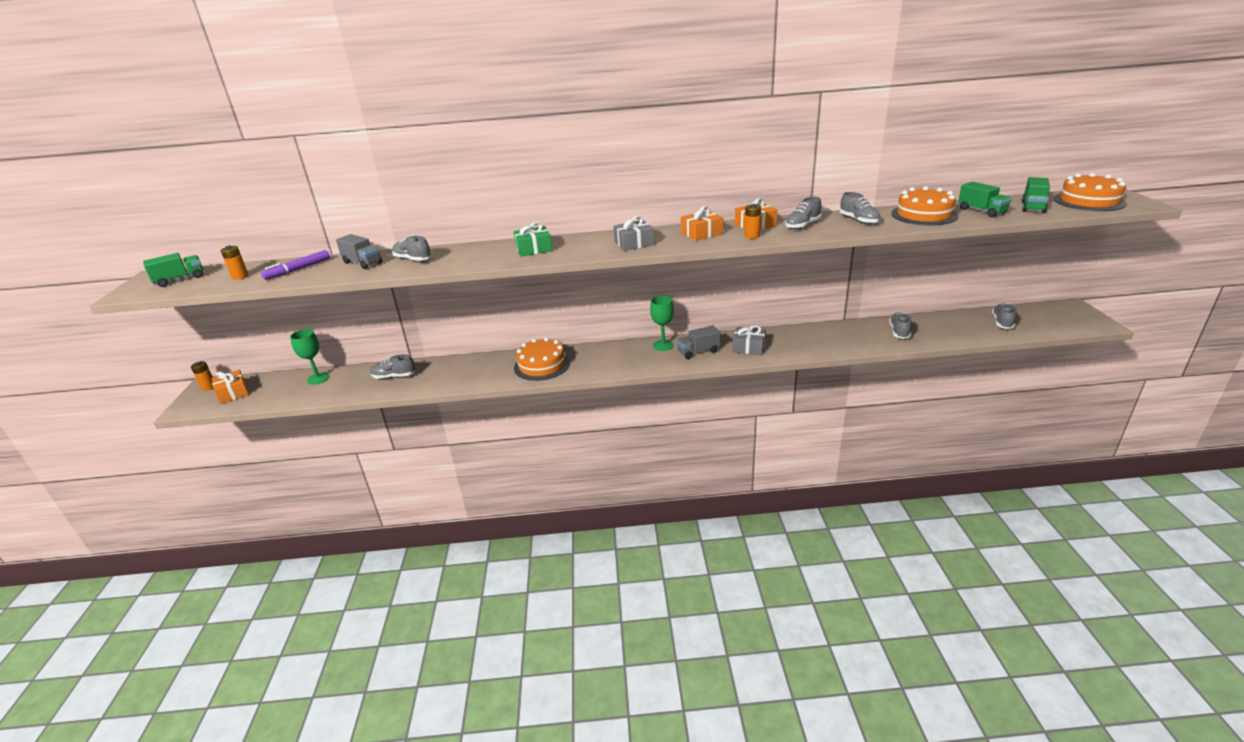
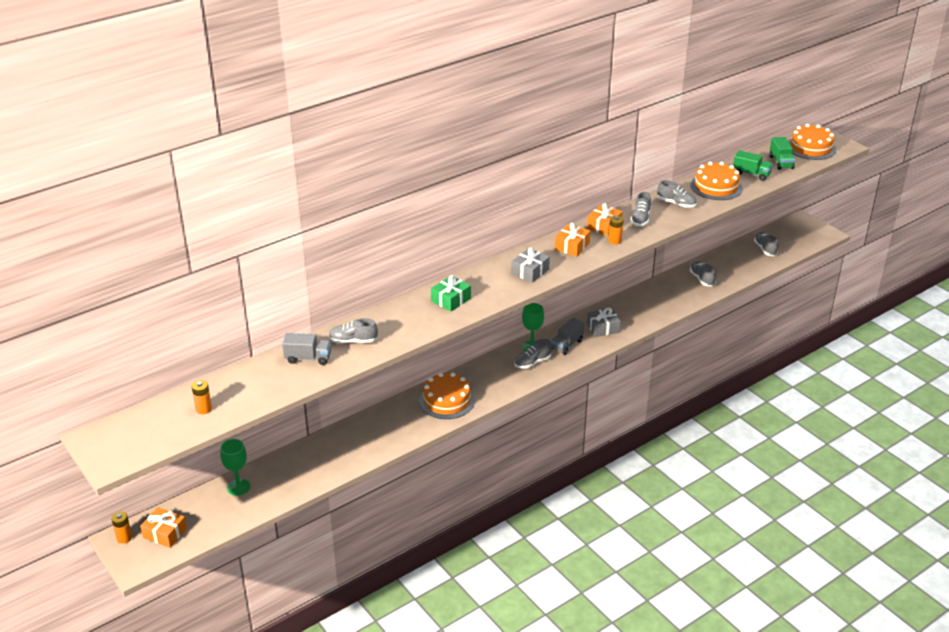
camera: 35 degrees left, 5 degrees up
green truck [143,253,203,287] -> none
purple marker [261,250,330,280] -> none
grey shoe [371,354,415,379] -> grey shoe moved to [514,339,552,369]

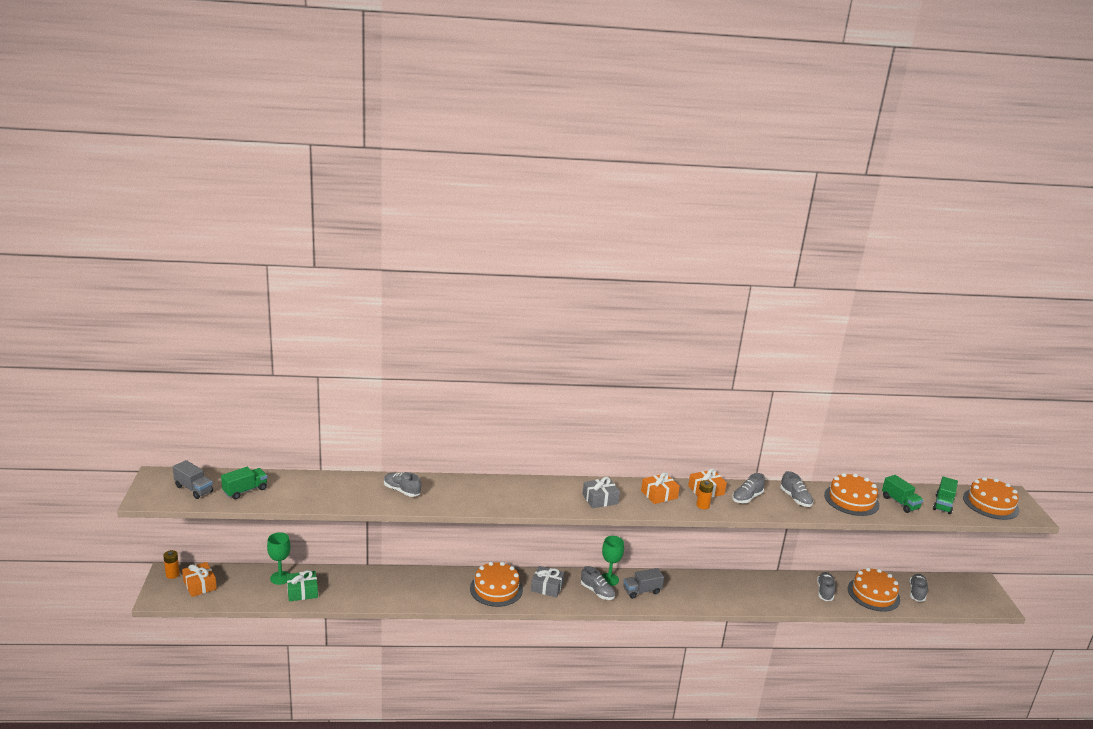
camera: 30 degrees right, 10 degrees down
orange battery [192,380,212,414] -> green truck [221,467,267,499]
grey truck [282,333,331,365] -> grey truck moved to [173,460,213,499]
green gift [431,275,471,312] -> green gift moved to [287,570,318,602]
grey shoe [514,339,552,369] -> grey shoe turned 135 degrees counterclockwise [581,566,615,600]
grey gift [587,308,621,337] -> grey gift moved to [531,566,564,598]
none -> orange cake [848,568,900,612]

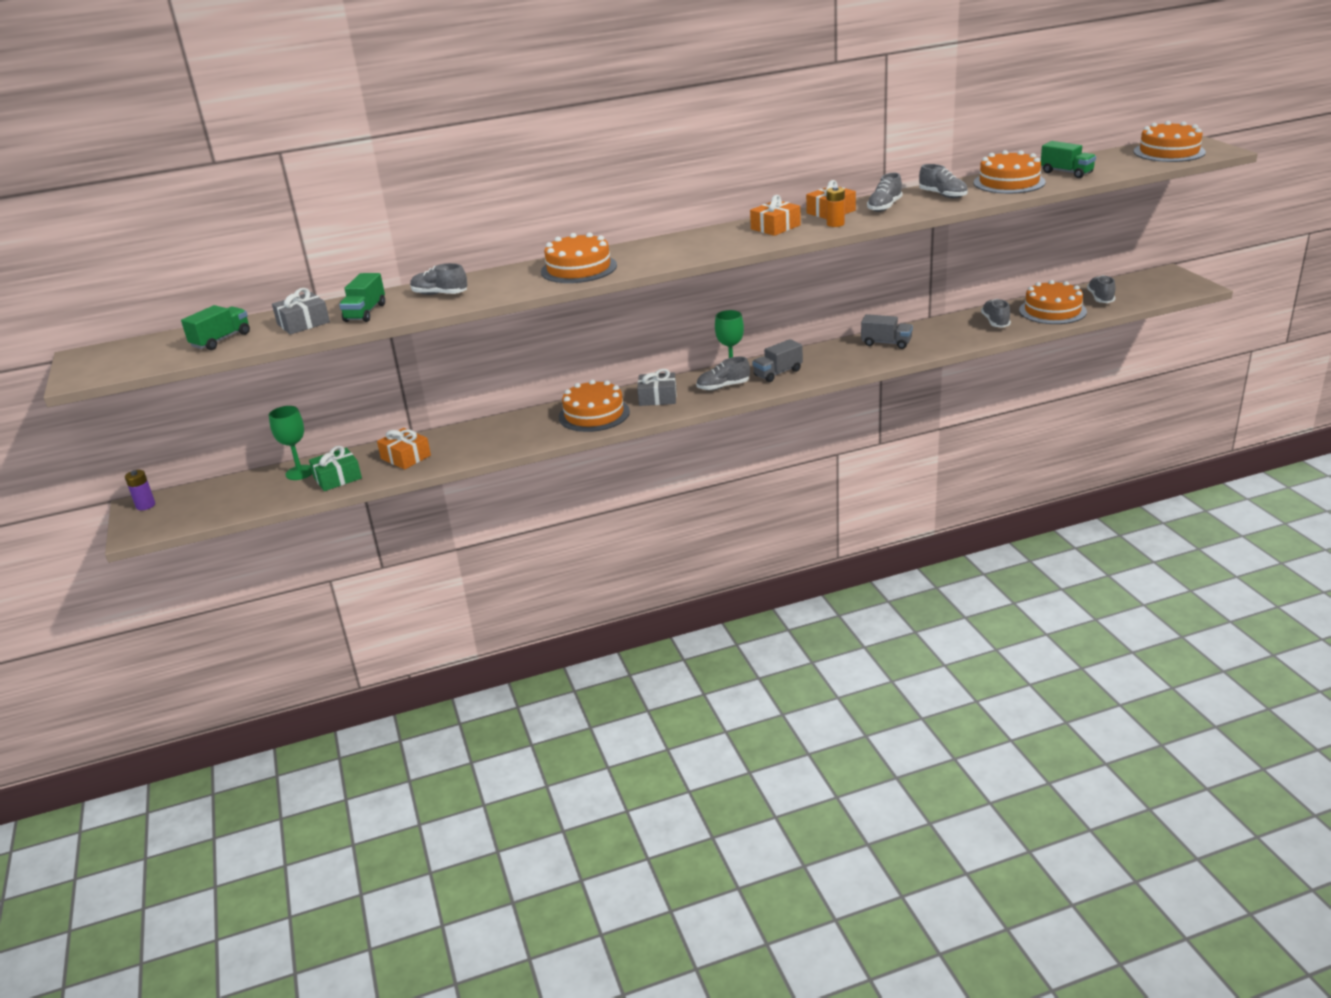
camera: 10 degrees left, 5 degrees up
orange battery [163,550,180,579] -> purple battery [125,470,155,510]
grey truck [173,460,213,499] -> grey truck moved to [861,314,913,349]
orange gift [182,562,217,597] -> orange gift moved to [377,428,431,469]
grey shoe [581,566,615,600] -> grey shoe turned 135 degrees clockwise [696,357,750,391]
grey gift [582,477,620,508] -> grey gift moved to [272,288,330,335]
green truck [933,477,958,514] -> green truck moved to [339,273,385,322]
none -> orange cake [541,232,617,283]

